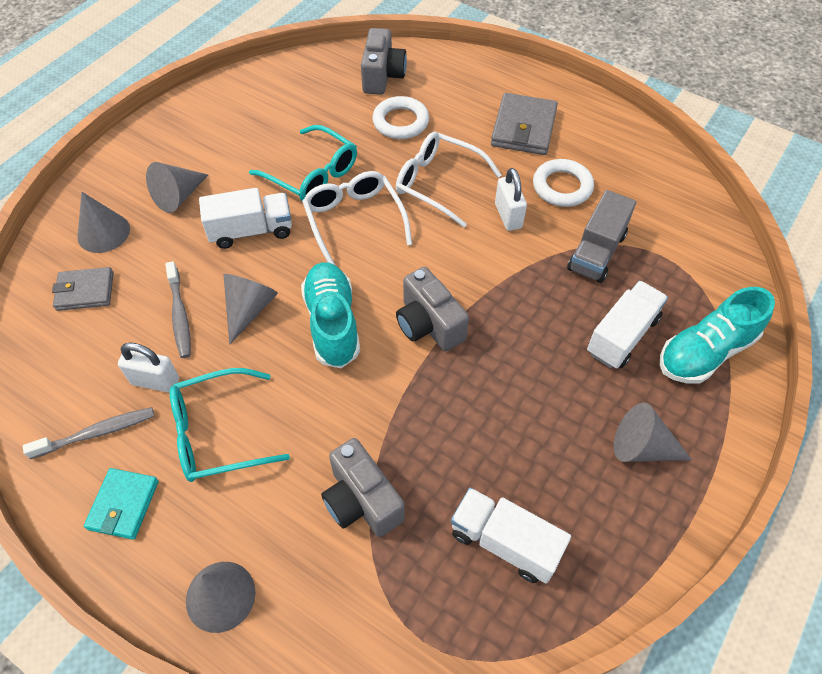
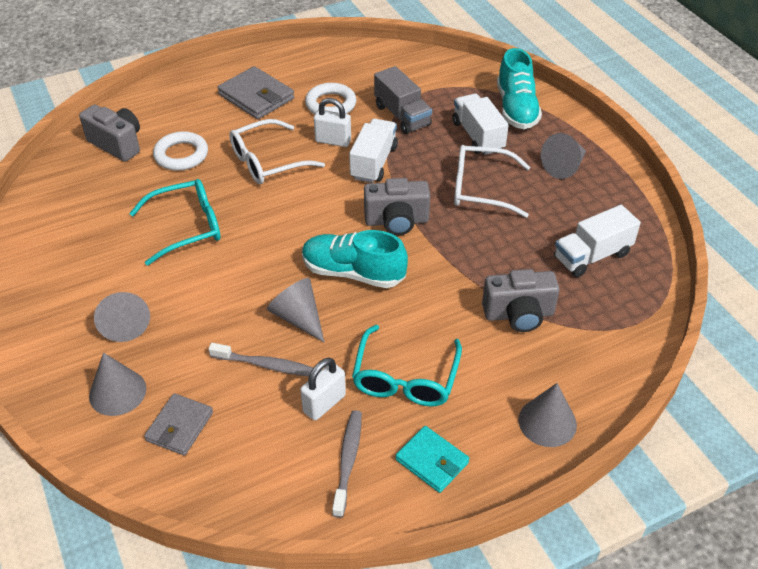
camera: 60 degrees left, 10 degrees down
white truck [199,188,292,249] -> white truck moved to [349,119,398,183]
white glasses [302,171,412,265] -> white glasses moved to [454,145,530,218]

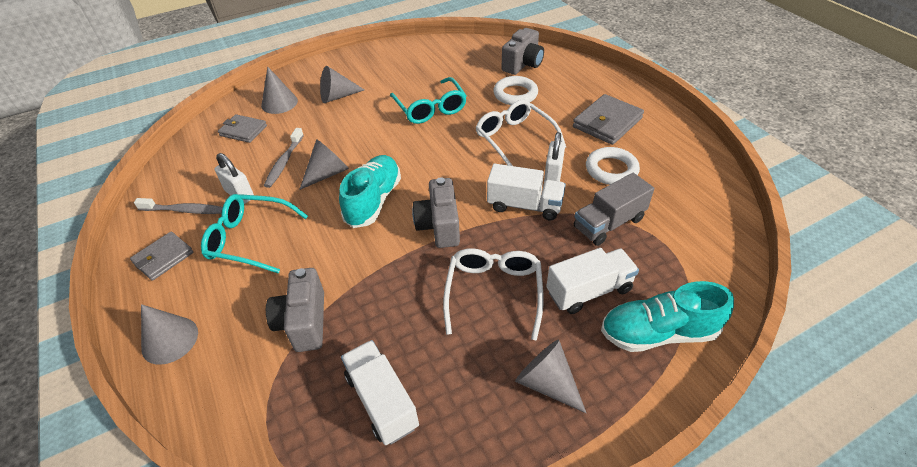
camera: 90 degrees right, 0 degrees up
turquoise wallet [395,426,469,493] -> grey wallet [130,231,193,281]

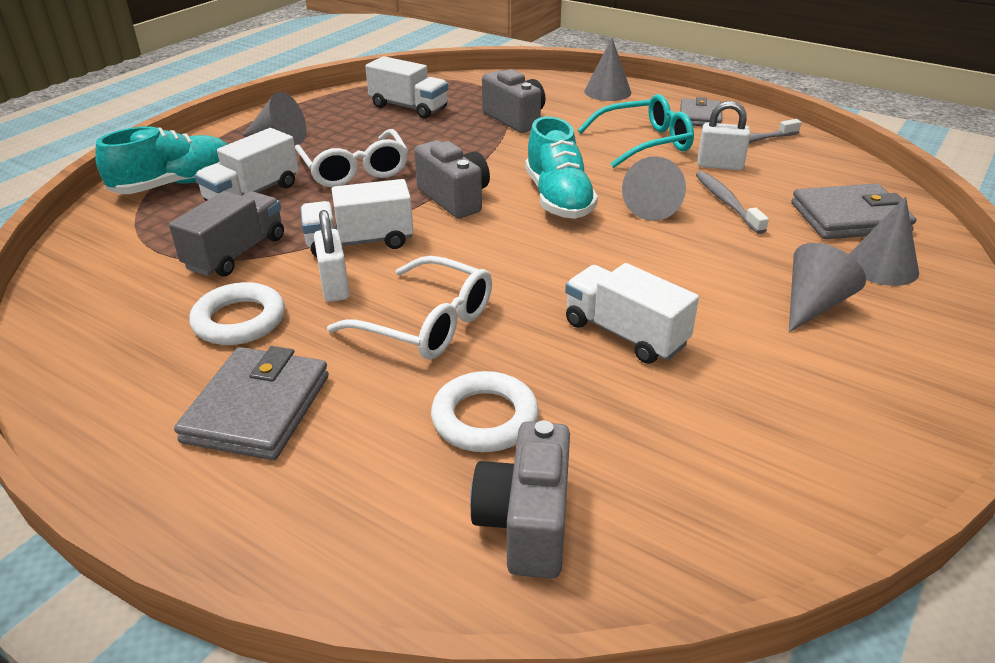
camera: 150 degrees right, 10 degrees down
grey wallet [218,114,267,143] -> grey wallet [791,184,916,239], size x1.52
turquoise glasses [390,77,467,124] -> white truck [565,263,699,364]

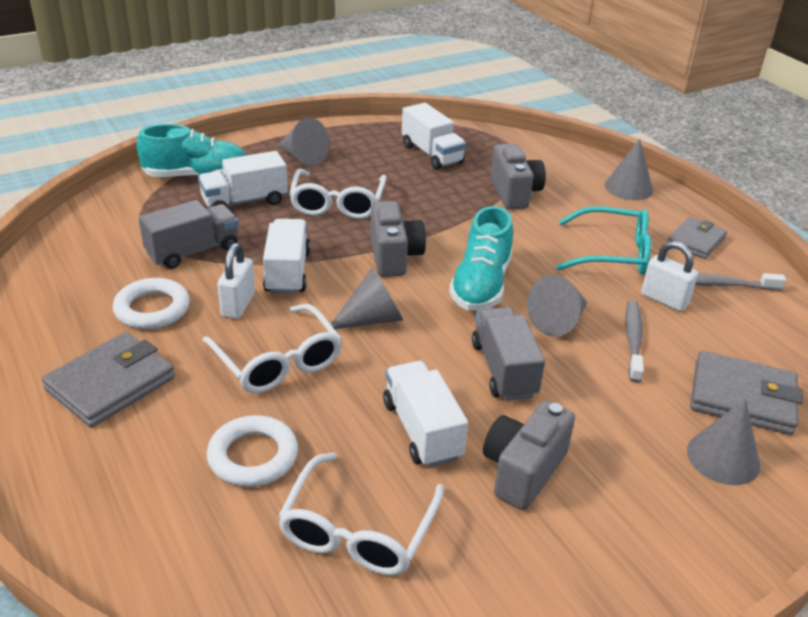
camera: 25 degrees right, 0 degrees up
white truck [300,179,413,257] -> white truck turned 75 degrees clockwise [263,219,311,294]
grey camera [470,420,570,579] -> grey camera moved to [483,401,575,510]
grey cone [789,243,866,332] -> grey cone moved to [331,268,403,329]
none -> white glasses [278,453,444,575]
none -> grey truck [472,307,545,401]

